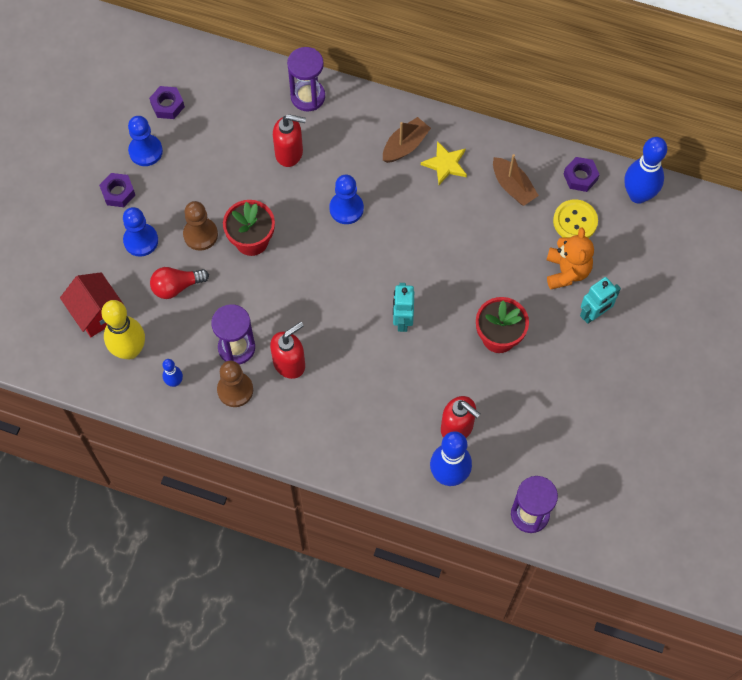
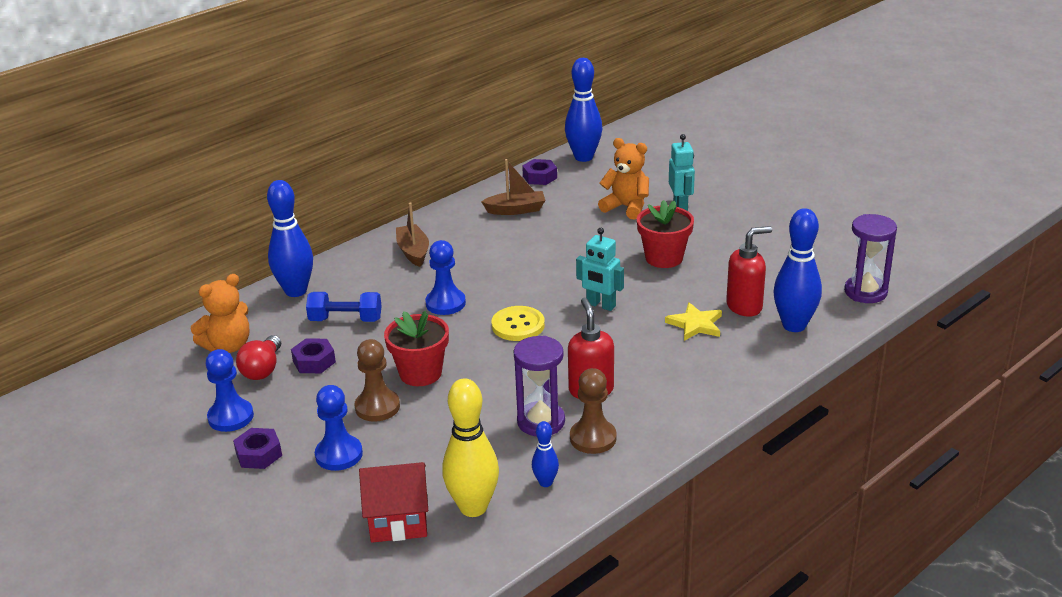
camera: 60 degrees left, 35 degrees down
purple nut [149,86,185,119] -> purple nut moved to [291,338,336,373]
red light bulb [150,267,209,299] -> red light bulb moved to [236,335,281,380]
red soap dispenser [273,114,306,167] -> blue dumbbell [306,292,381,322]
purple hourglass [287,47,325,112] -> blue bowling pin [267,180,313,297]
yellow star [421,141,467,185] -> yellow star moved to [665,302,722,341]
yellow button [553,199,598,238] -> yellow button moved to [492,306,545,341]
none -> orange teddy bear [191,274,249,353]

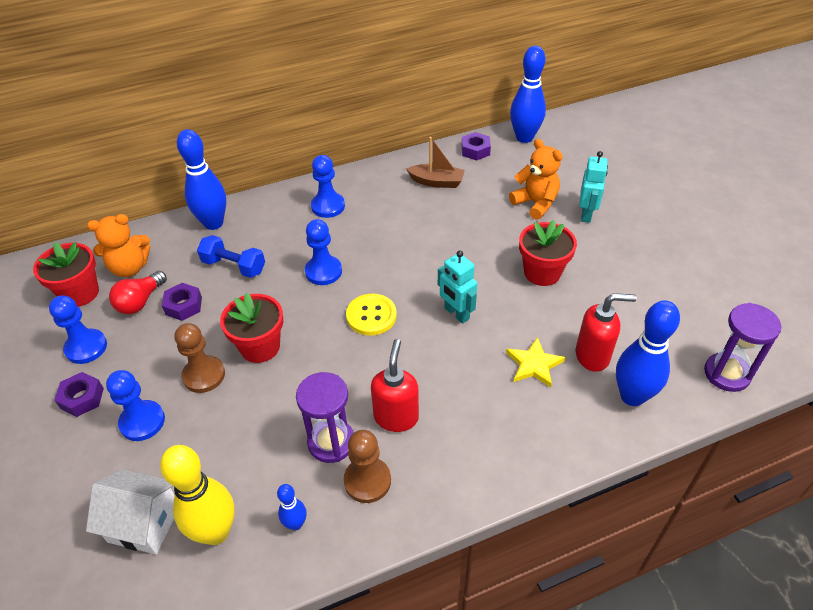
camera: 20 degrees right, 15 degrees up
red house [359,462,428,543] -> white house [86,469,175,554]
brown boat [396,202,429,267] -> blue pawn [311,155,345,218]
none -> red flower pot [33,242,99,307]

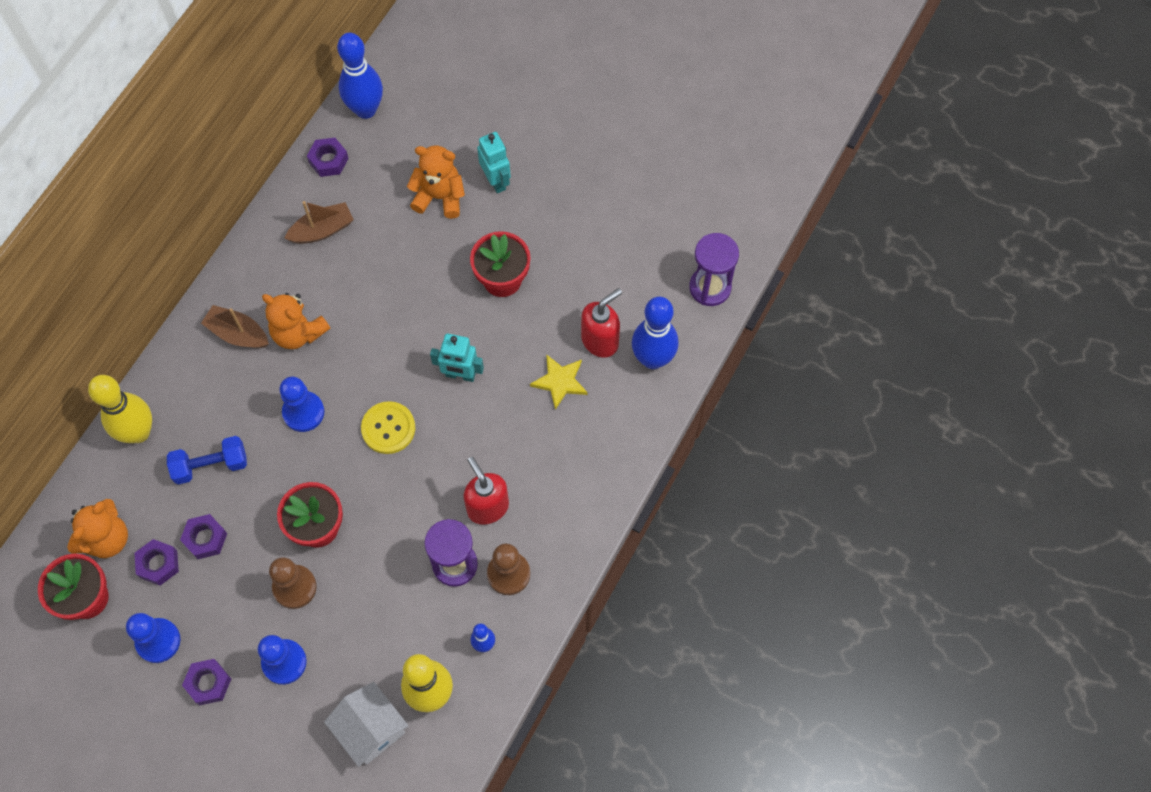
camera: 40 degrees left, 20 degrees up
white house [86,469,175,554] -> white house turned 75 degrees clockwise [324,682,409,767]
red light bulb [109,271,167,314] -> purple nut [134,539,179,586]
blue bowling pin [177,129,226,230] -> yellow bowling pin [88,375,152,443]
blue pawn [311,155,345,218] -> brown boat [201,305,269,348]
none -> orange teddy bear [262,293,330,349]

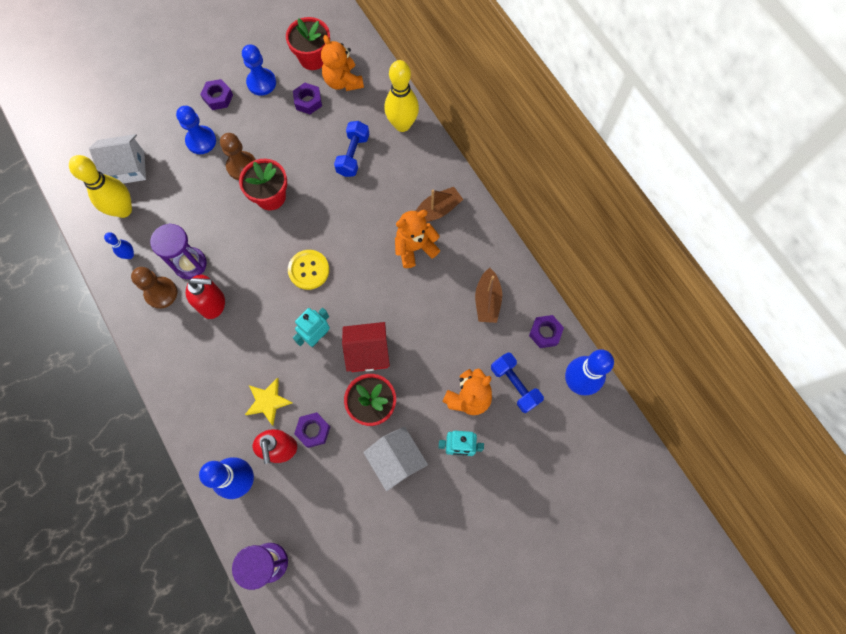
camera: 120 degrees right, 5 degrees up
purple nut [180,514,227,559] -> purple nut moved to [294,412,330,448]
blue pawn [279,377,324,432] -> none
none -> red house [342,322,390,372]
none -> white house [363,426,428,491]
none -> blue dumbbell [491,352,544,413]

